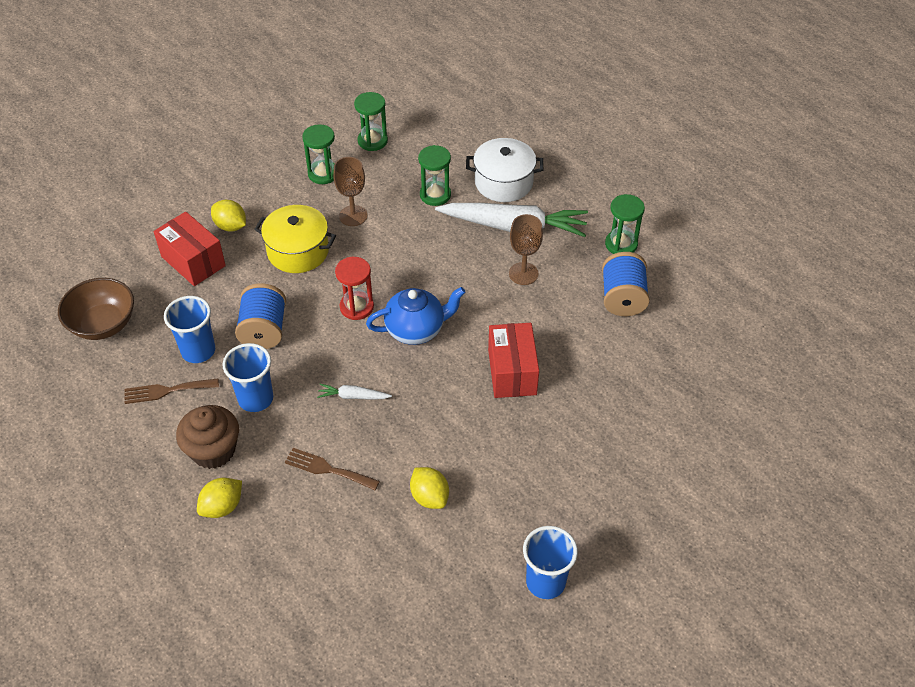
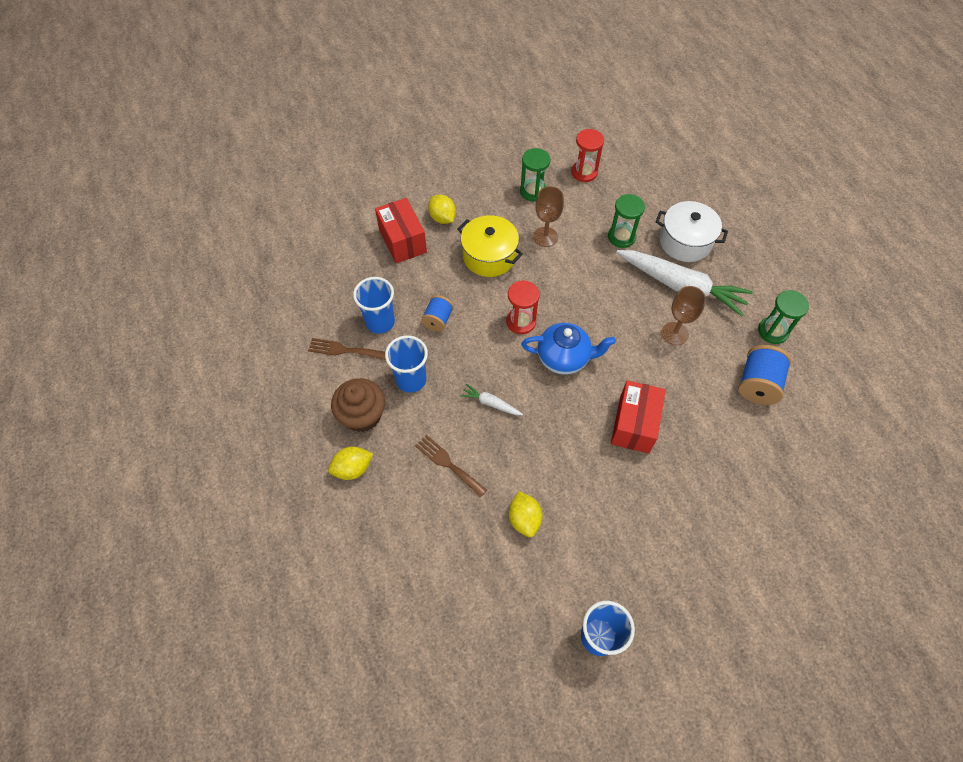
camera: 20 degrees right, 10 degrees up
brown bowl [58,278,134,340] -> none
blue spool [235,283,286,349] -> blue spool [421,295,454,331], size x0.64
green hourglass [354,92,388,151] -> red hourglass [571,129,604,182]

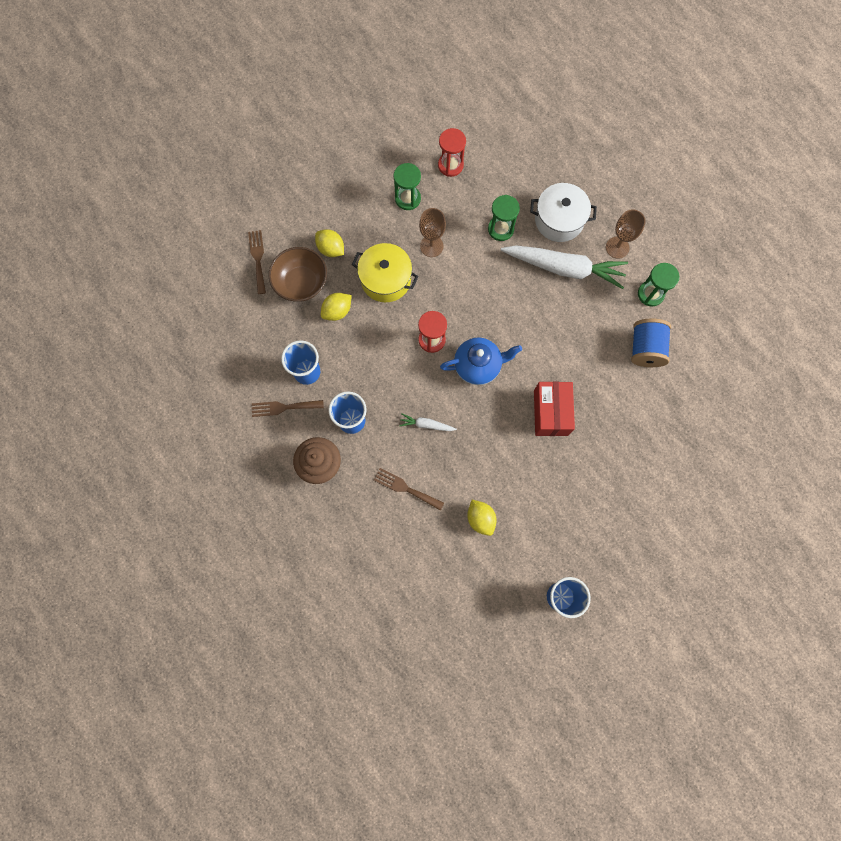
camera: 15 degrees left, 15 degrees up
yellow lemon [328,447,373,480] -> yellow lemon moved to [321,293,352,321]
red box [375,198,427,263] -> brown bowl [269,247,327,302]
blue spool [421,295,454,331] -> none
brown goblet [661,286,706,345] -> brown goblet moved to [606,209,646,259]
none -> brown fork [248,230,266,294]

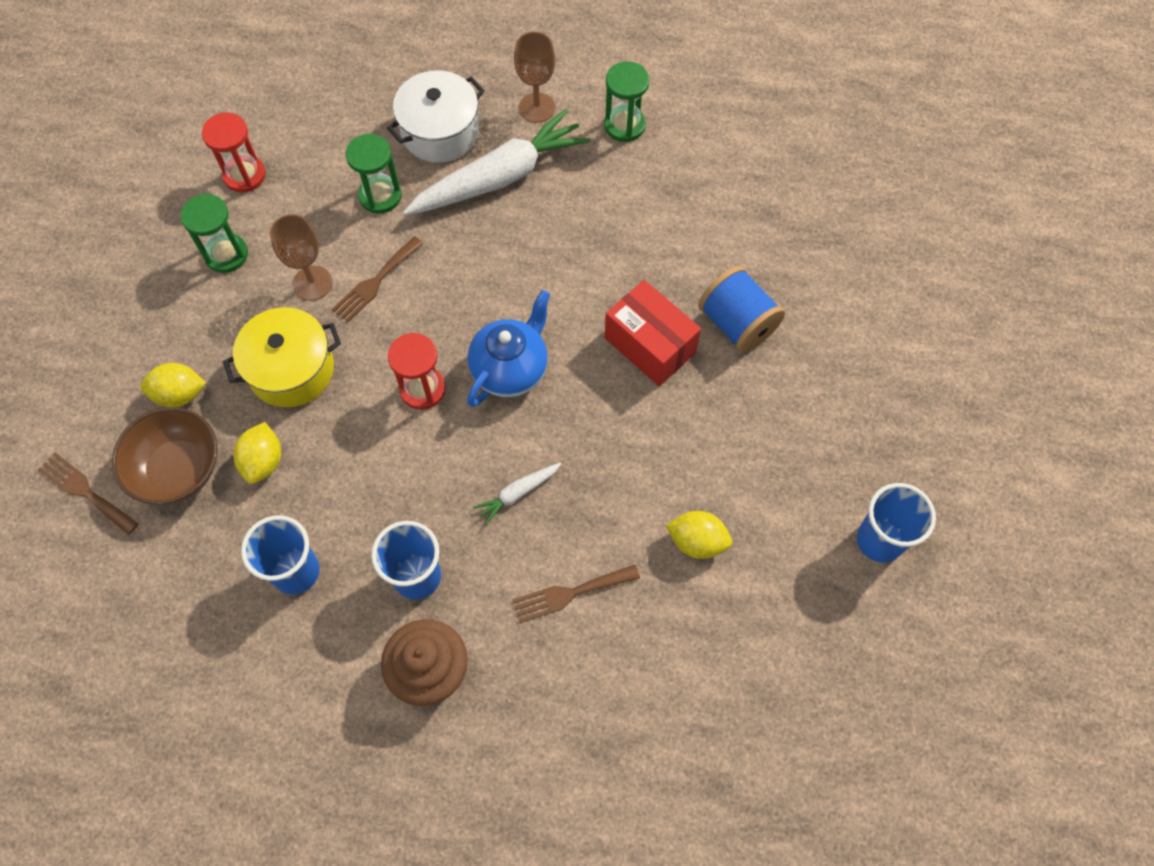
camera: 45 degrees left, 10 degrees down
brown fork [252,400,324,417] -> brown fork moved to [332,236,423,323]
blue spool [631,319,671,367] -> blue spool moved to [698,266,785,353]

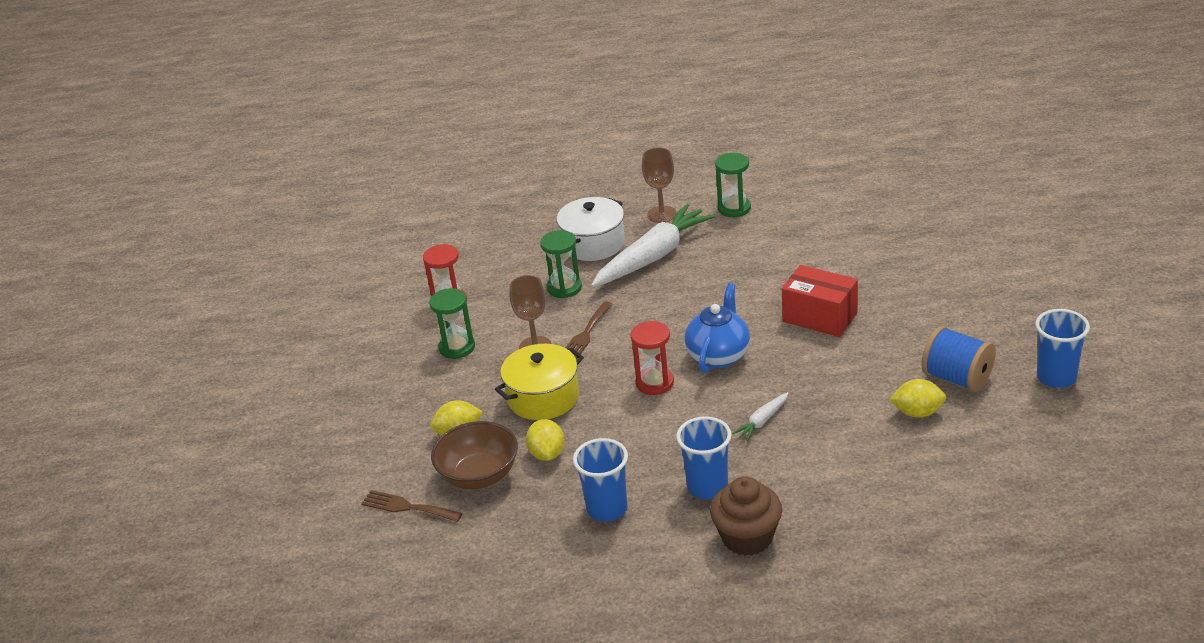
camera: 10 degrees left, 30 degrees down
brown fork [512,565,640,623] -> none
blue spool [698,266,785,353] -> blue spool moved to [921,326,996,392]

